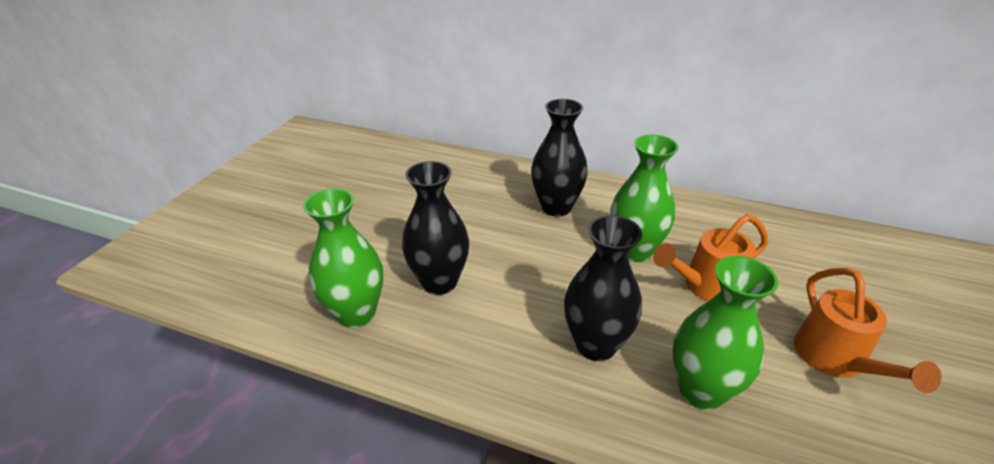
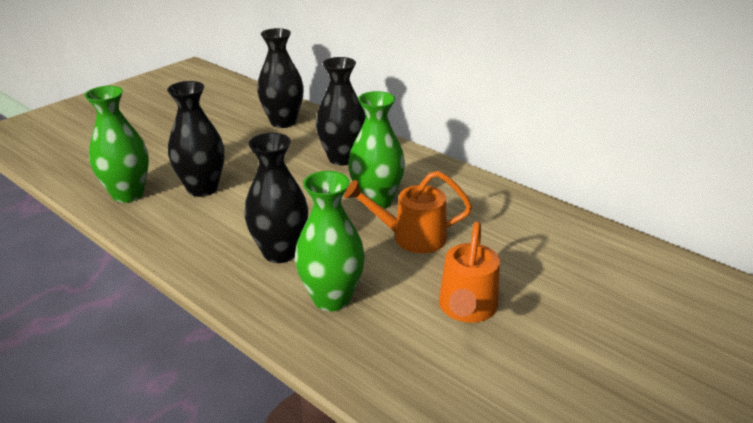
camera: 20 degrees right, 5 degrees down
none -> black vase [257,28,304,128]

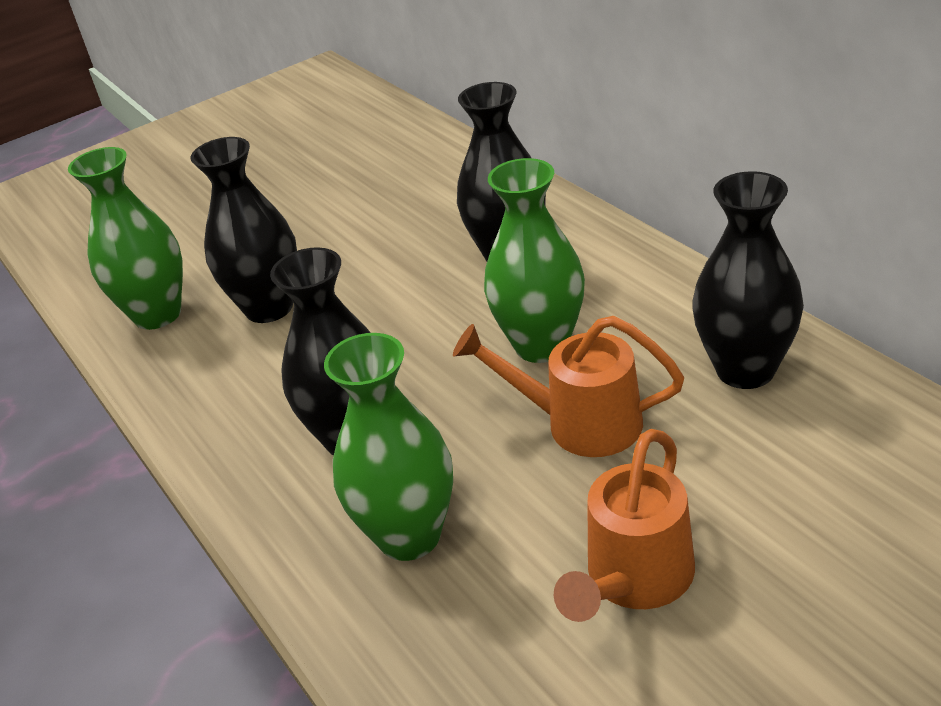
camera: 20 degrees right, 5 degrees up
black vase [257,28,304,128] -> black vase moved to [692,171,804,389]

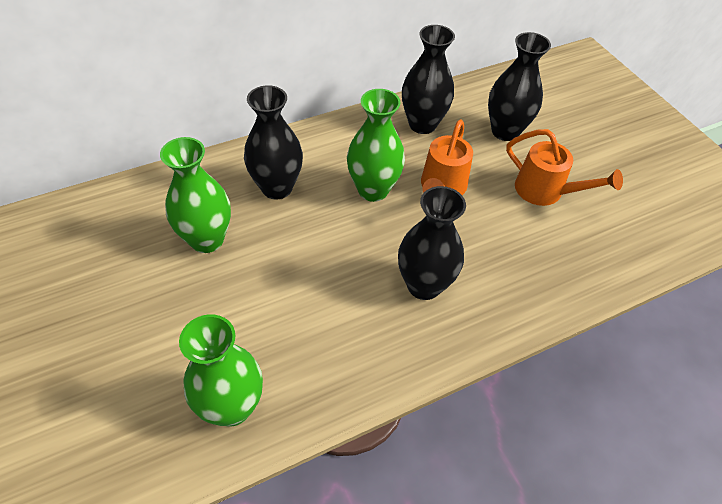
camera: 90 degrees left, 15 degrees up
black vase [190,137,297,323] -> black vase moved to [488,32,551,141]
green vase [324,333,453,561] -> green vase moved to [160,137,231,253]

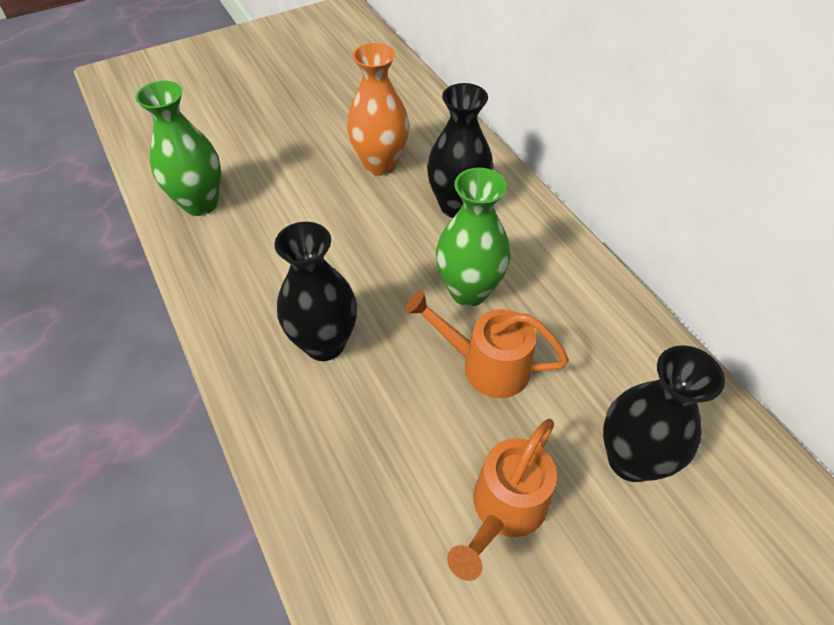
camera: 90 degrees right, 0 degrees up
green vase [160,137,231,253] -> orange vase [347,43,409,176]
black vase [402,25,455,134] -> none

